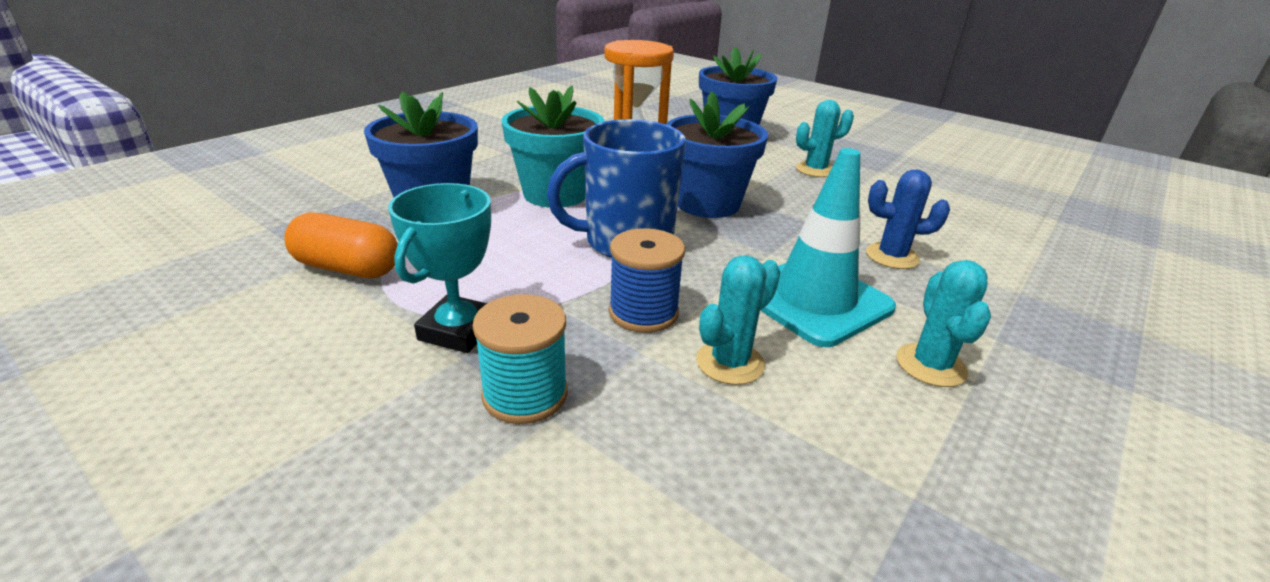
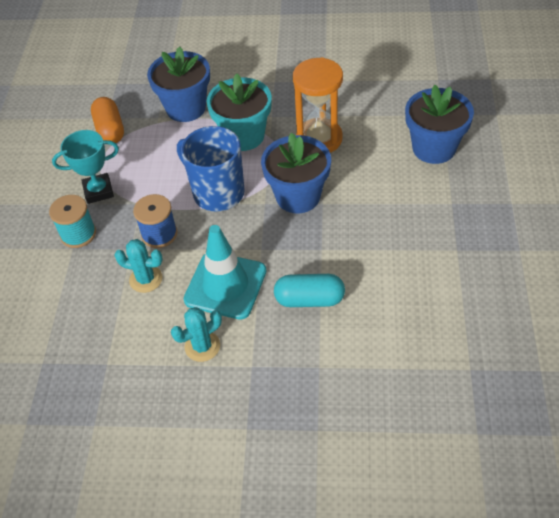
camera: 60 degrees right, 20 degrees up
turquoise cactus [796,100,854,177] -> none
blue cactus [866,170,950,269] -> turquoise capsule [274,274,345,307]

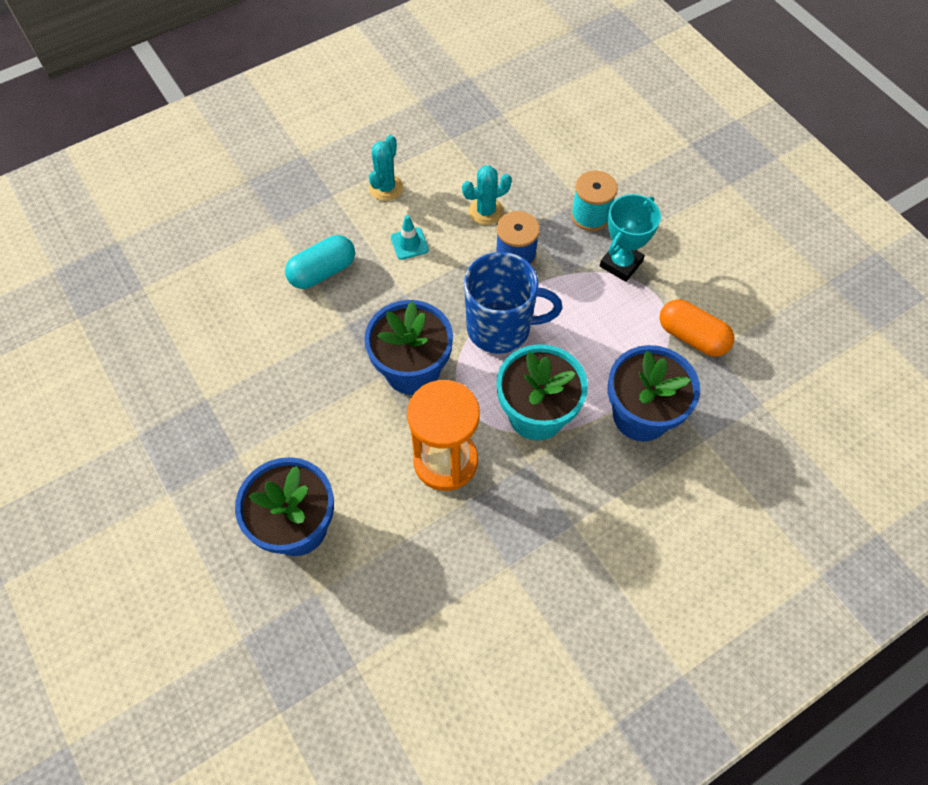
camera: 140 degrees right, 10 degrees up
turquoise traffic cone [184,225,267,320] -> turquoise traffic cone [391,215,429,260], size x0.45

